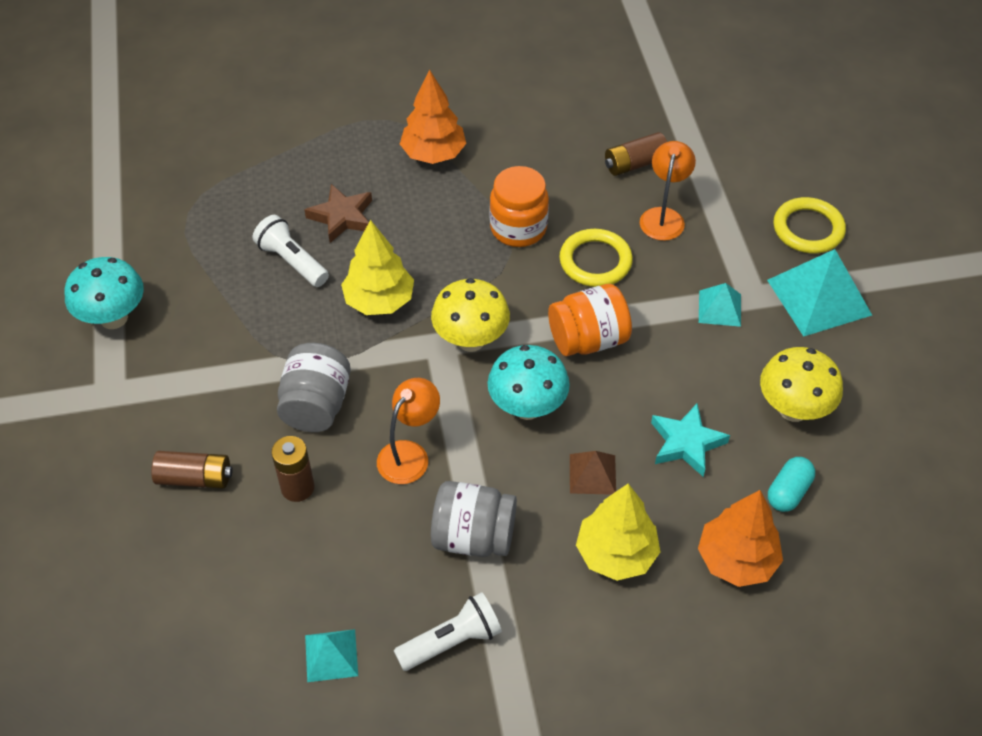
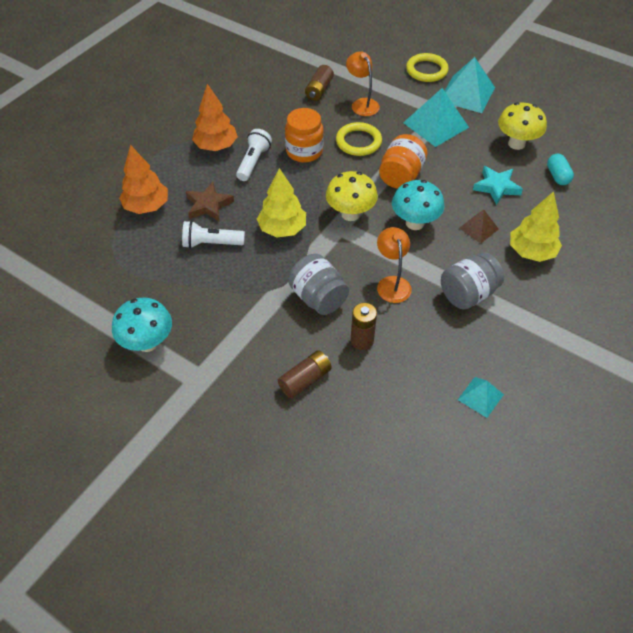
camera: 45 degrees left, 0 degrees up
white flashlight [394,592,502,671] -> white flashlight moved to [236,129,272,181]
orange tree [698,490,783,587] -> orange tree moved to [119,145,168,214]
turquoise pyramid [699,283,741,327] -> turquoise pyramid [403,88,469,147], size x1.85

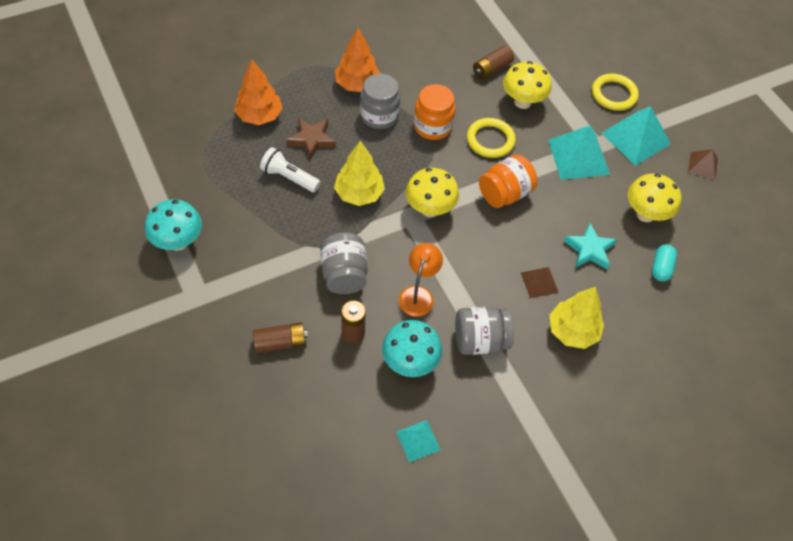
camera: 25 degrees right, 5 degrees up
white flashlight [236,129,272,181] -> grey jar [360,73,400,129]
orange lamp [346,51,380,116] -> yellow mushroom [503,61,552,109]
turquoise mushroom [392,180,444,230] -> turquoise mushroom moved to [382,320,442,377]
none -> brown pyramid [688,149,718,180]

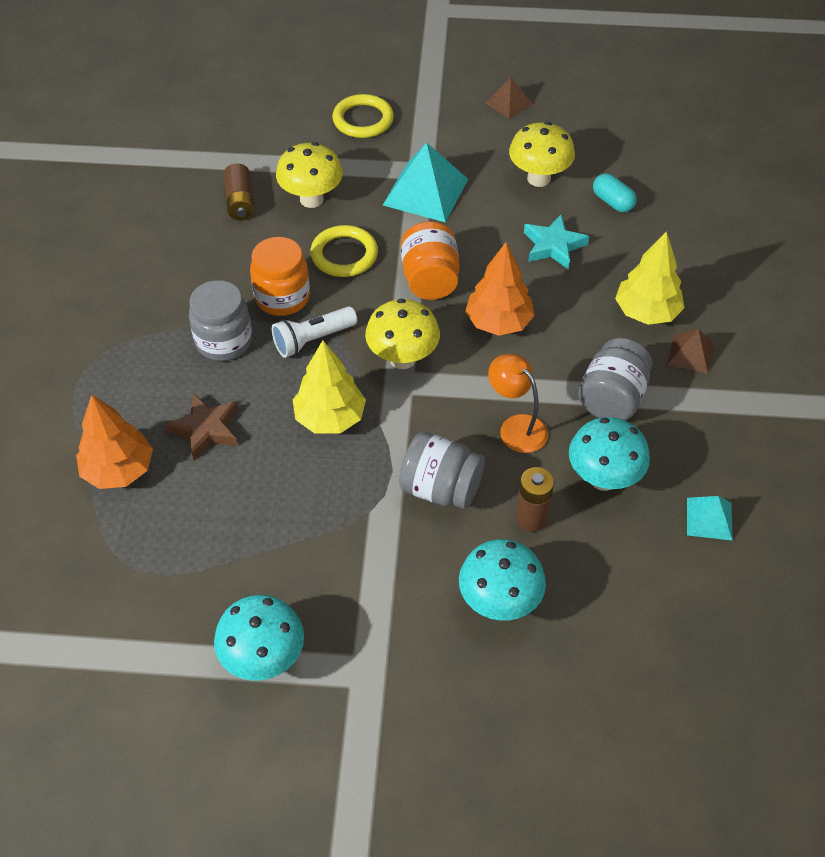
camera: 55 degrees left, 5 degrees down
brown battery [253,322,308,353] -> turquoise mushroom [459,539,546,621]
white flashlight [260,147,321,193] -> white flashlight moved to [272,306,357,358]
orange tree [335,27,381,92] -> orange tree moved to [465,242,535,336]
brown pyramid [521,267,559,298] -> brown pyramid moved to [667,329,714,374]
turquoise pyramid [601,106,671,166] -> none

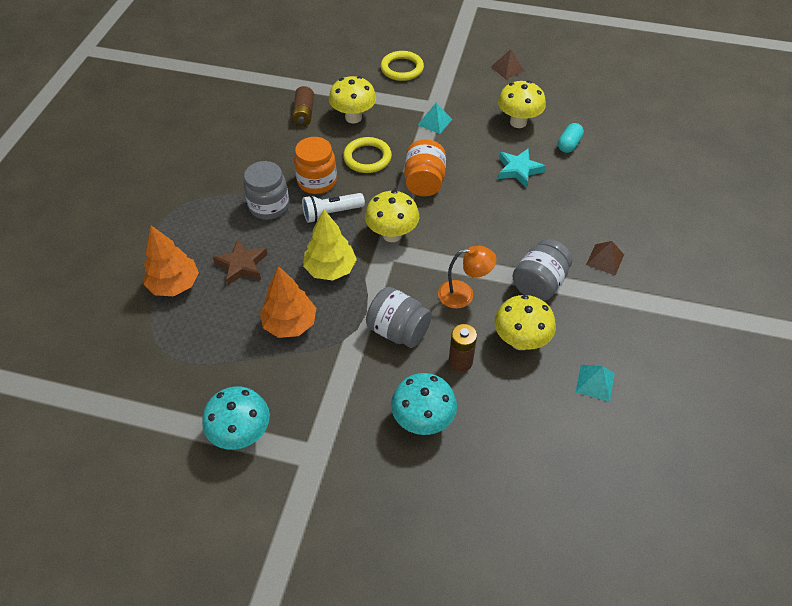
camera: 10 degrees right, 0 degrees up
turquoise pyramid [383,142,468,222] -> turquoise pyramid [418,103,452,134], size x0.54
orange tree [465,242,535,336] -> orange tree moved to [260,266,316,338]
orange lamp [488,354,549,453] -> orange lamp turned 120 degrees clockwise [438,246,497,309]
turquoise mushroom [569,417,650,491] -> yellow mushroom [494,295,556,350]
turquoise capsule [593,173,637,212] -> turquoise capsule turned 60 degrees clockwise [558,123,584,153]
yellow tree [615,231,685,325] -> none

